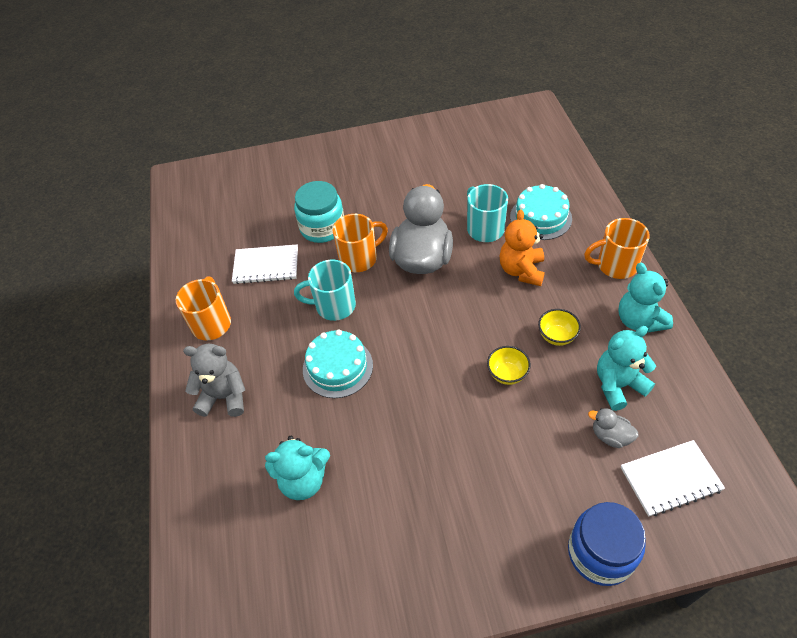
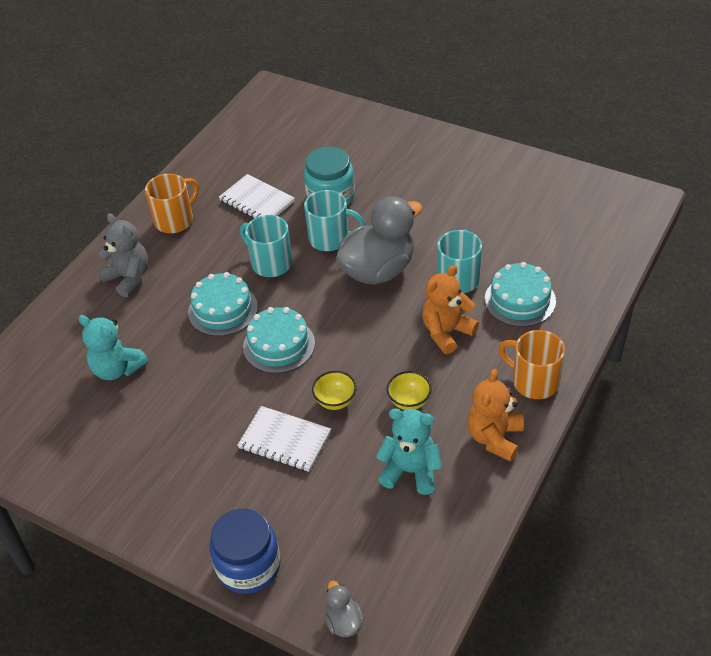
camera: 40 degrees right, 5 degrees down
orange mug [332,214,388,272] -> turquoise mug [304,190,365,251]
grey duck [588,408,639,448] -> grey duck moved to [325,581,364,637]
turquoise teddy bear [618,263,673,333] -> orange teddy bear [467,369,524,462]
white notebook [621,440,725,517] -> white notebook moved to [237,406,331,472]
none -> turquoise cake [243,307,315,373]

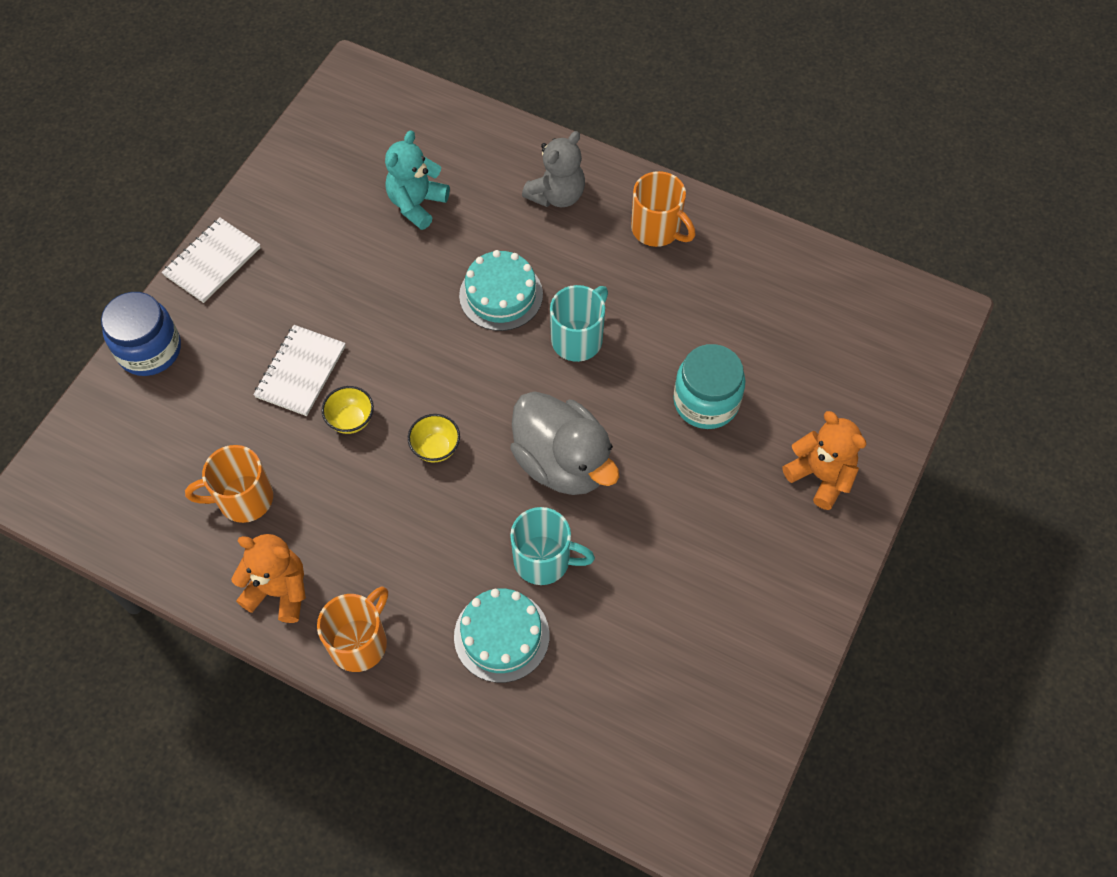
camera: 85 degrees right, 15 degrees up
white notebook [219,174,295,218] -> white notebook moved to [162,218,261,303]
turquoise cake [243,307,315,373] -> none
turquoise mug [304,190,365,251] -> none
grey duck [325,581,364,637] -> none
turquoise teddy bear [376,408,442,495] -> orange mug [185,445,273,523]
yellow bowl [387,371,432,410] -> yellow bowl moved to [408,414,460,463]
orange teddy bear [422,265,479,354] -> orange teddy bear moved to [783,411,867,510]

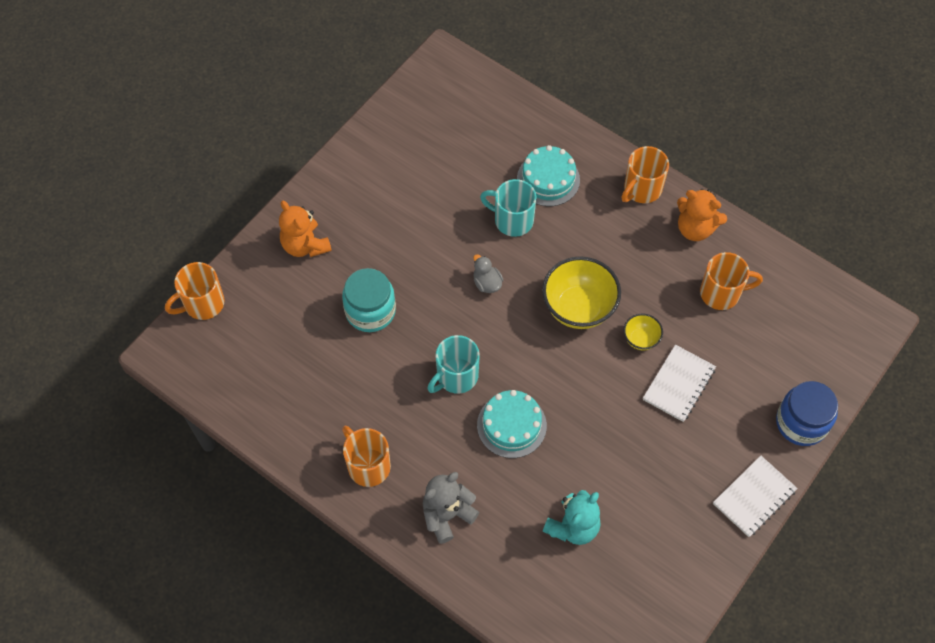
camera: 170 degrees left, 0 degrees up
yellow bowl [408,414,460,463] -> yellow bowl [542,256,621,329], size x1.99
grey duck [510,391,619,495] -> grey duck [473,254,503,293], size x0.43
none -> orange mug [165,262,225,320]

